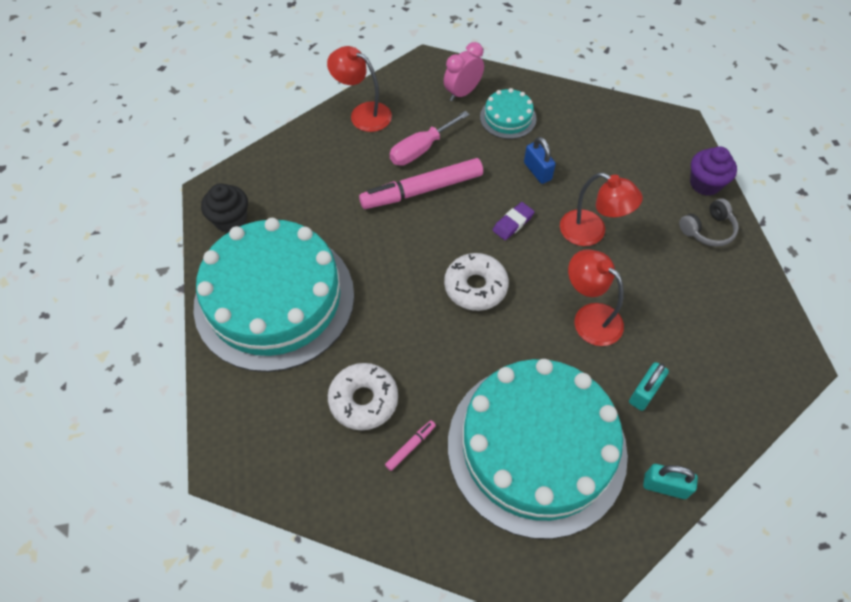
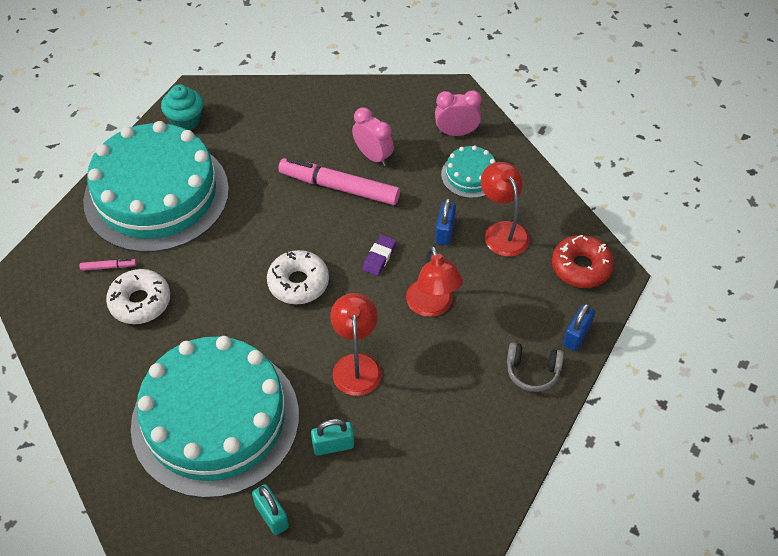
camera: 40 degrees right, 5 degrees down
black cupcake [201,183,248,232] -> turquoise cupcake [161,84,203,131]
red lamp [327,46,392,132] -> red lamp moved to [481,162,530,257]
pink marker [385,420,436,471] -> pink marker moved to [80,259,136,271]
pink screwdriver [390,111,470,166] -> pink clock [352,107,394,166]
purple eraser [493,202,535,240] -> purple eraser turned 60 degrees counterclockwise [362,235,397,276]
purple cupcake [690,146,737,196] -> blue padlock [563,303,595,351]
none -> red donut [552,235,614,288]

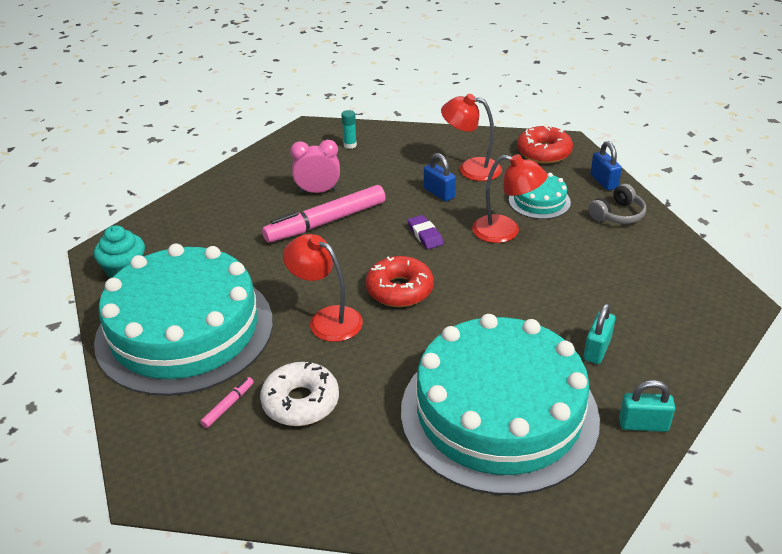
camera: 50 degrees left, 15 degrees down
white donut [267,250,329,304] -> red donut [366,256,434,307]
red lamp [330,293,382,396] -> red lamp moved to [283,234,363,342]
pink clock [435,90,482,136] -> turquoise glue stick [341,110,357,149]
turquoise cake [441,145,496,198] -> turquoise cake moved to [509,172,571,219]

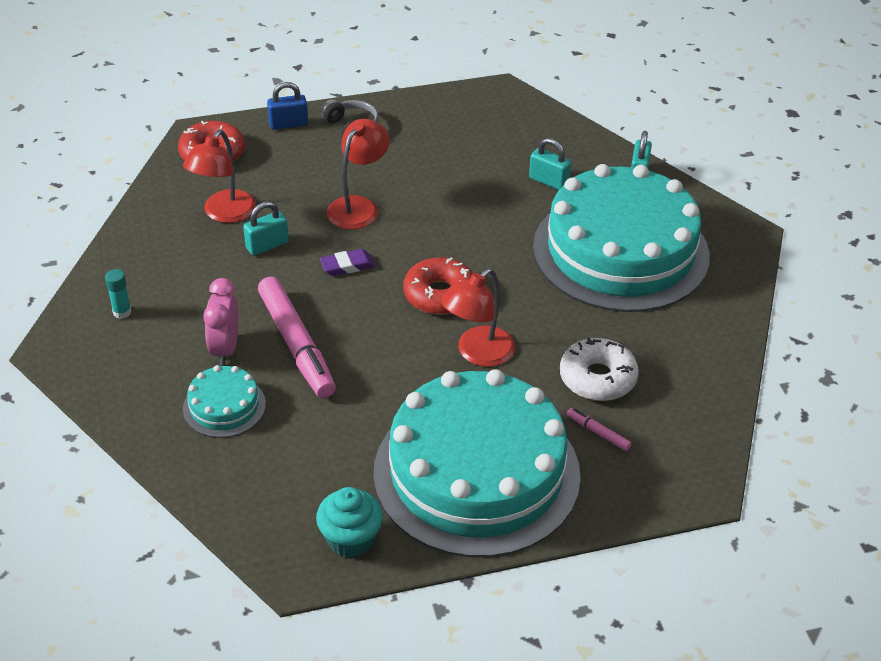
camera: 85 degrees left, 5 degrees up
blue padlock [424,153,456,202] -> turquoise padlock [243,201,289,256]
turquoise cake [509,172,571,219] -> turquoise cake moved to [183,365,266,438]

